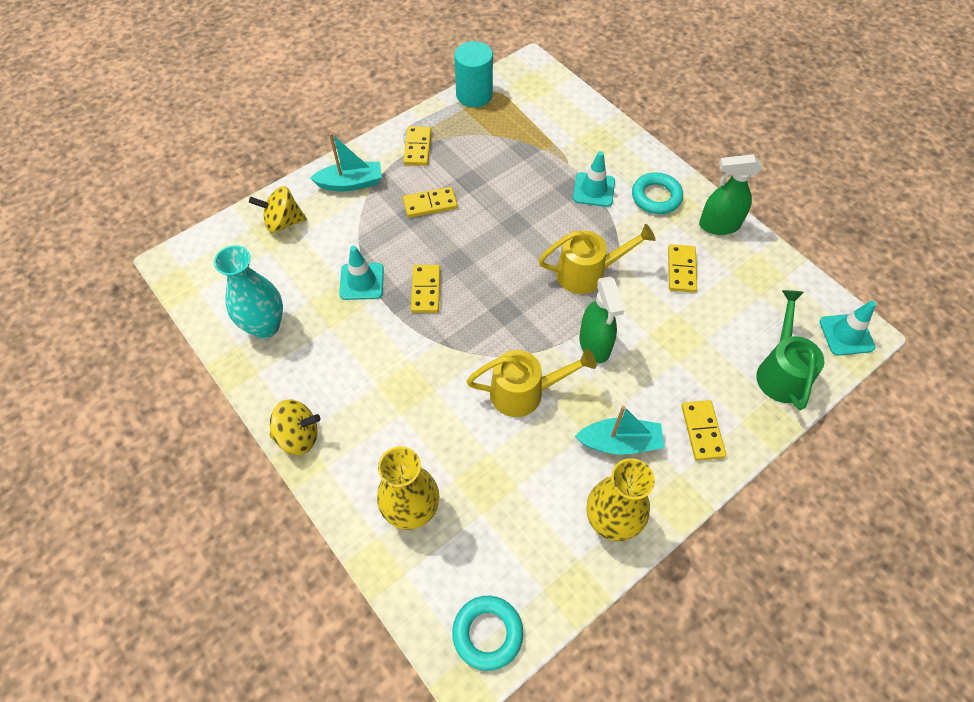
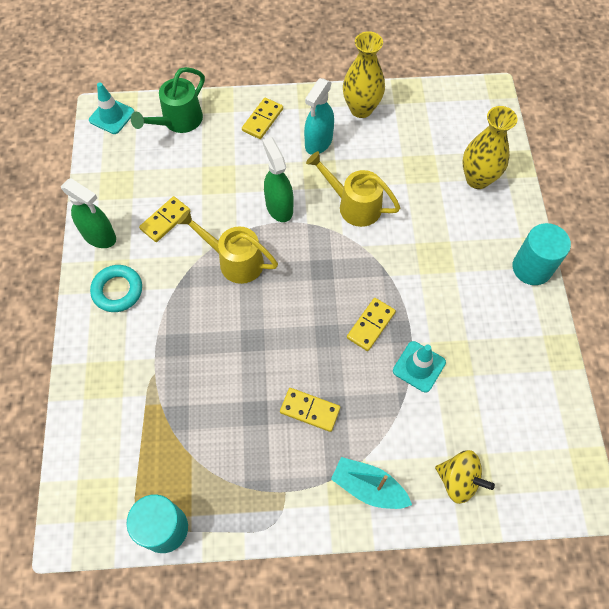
camera: 145 degrees left, 5 degrees up
turquoise vase [214,245,283,339] -> none
yellow spinning top [270,399,321,455] -> turquoise cylinder [512,223,571,285]
yellow domino [403,126,432,165] -> none
turquoise ring [452,596,523,671] -> none
turquoise traffic cone [573,151,615,207] -> none
turquoise boat [575,406,664,455] -> turquoise spray bottle [304,78,334,155]
green spray bottle [579,277,625,363] -> green spray bottle turned 45 degrees counterclockwise [263,137,293,222]

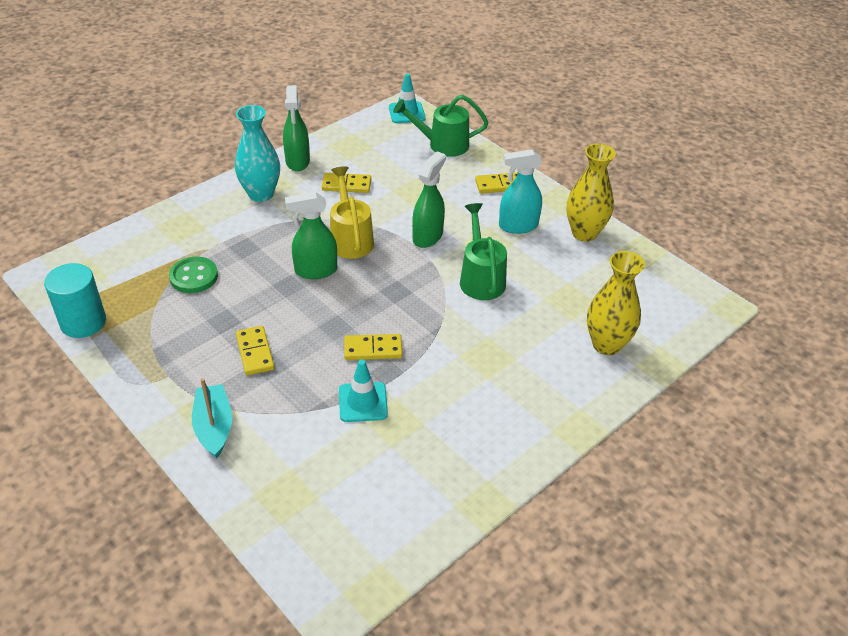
camera: 50 degrees right, 20 degrees down
turquoise ring [90,265,142,312] -> turquoise vase [235,105,280,202]
yellow watering can [306,151,400,227] -> green watering can [460,203,507,300]
yellow spinning top [435,450,495,504] -> none
turquoise cylinder [512,223,571,285] -> none
none -> green button [169,257,218,293]
none -> green spray bottle [285,192,337,279]

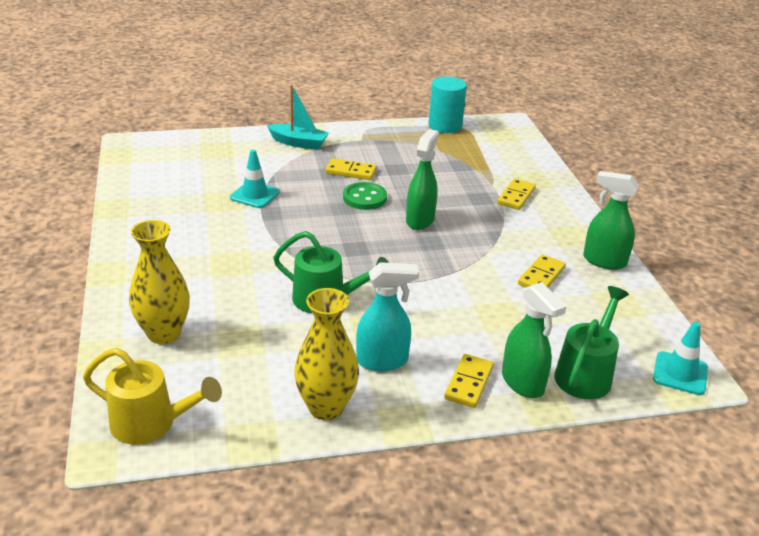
camera: 120 degrees right, 10 degrees down
green button [169,257,218,293] -> green button moved to [343,182,387,210]
turquoise vase [235,105,280,202] -> none
yellow watering can [330,166,374,259] -> yellow watering can moved to [83,348,222,445]
yellow domino [344,334,403,360] -> yellow domino moved to [497,179,536,210]
green spray bottle [412,151,446,248] -> green spray bottle moved to [502,282,566,398]
turquoise spray bottle [499,149,542,234] -> turquoise spray bottle turned 60 degrees clockwise [356,262,419,371]

